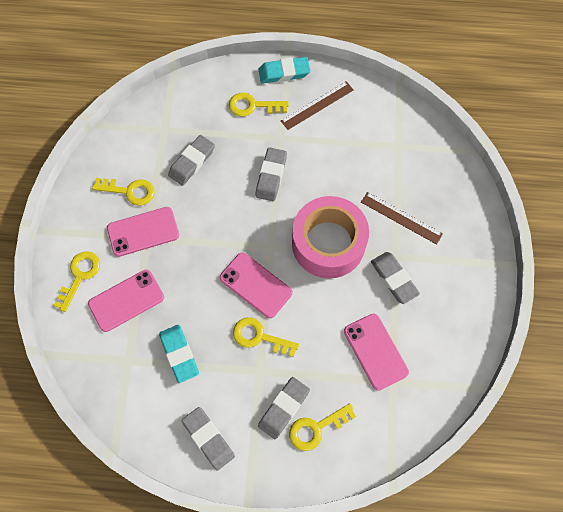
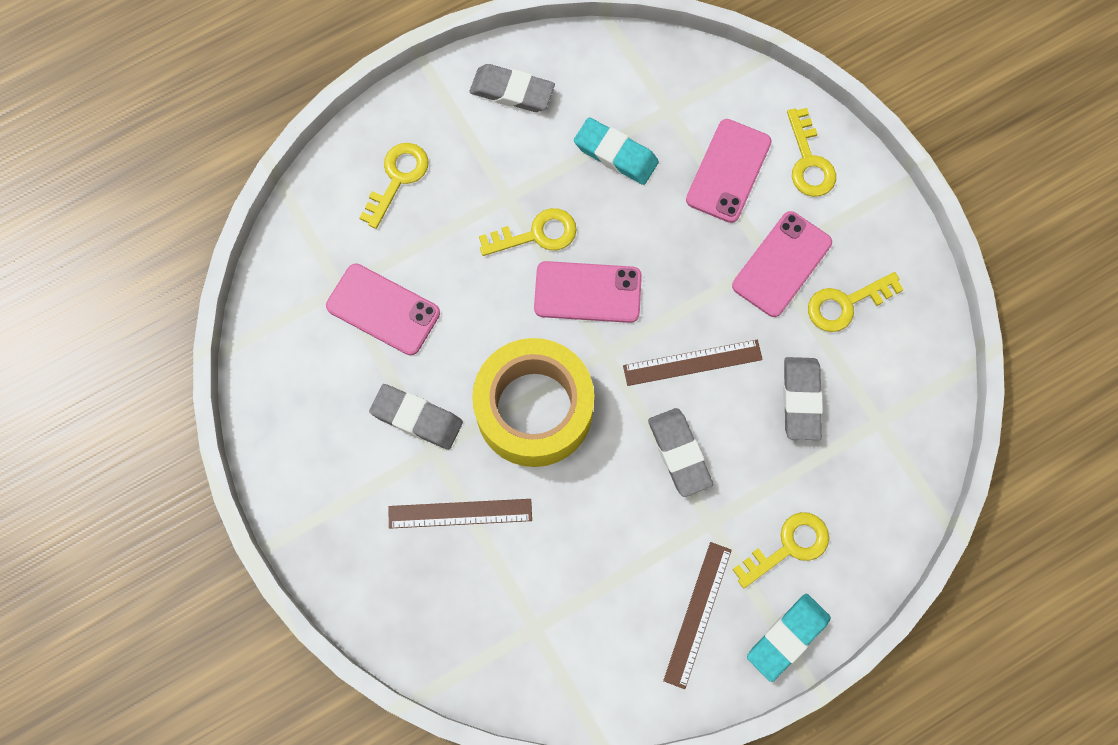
camera: 145 degrees right, 5 degrees up
grey eraser [258,377,310,439] -> none
pink tape [292,196,369,278] -> yellow tape [472,338,594,467]
none -> brown ruler [623,340,763,386]

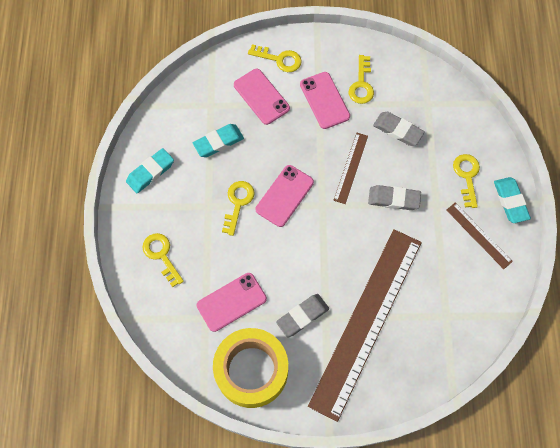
camera: 60 degrees left, 5 degrees down
brown ruler [388,499,532,529] -> brown ruler [308,229,422,422], size x2.39
grey eraser [470,64,555,112] -> turquoise eraser [126,148,174,193]
yellow tape [472,338,594,467] -> yellow tape moved to [213,328,288,408]

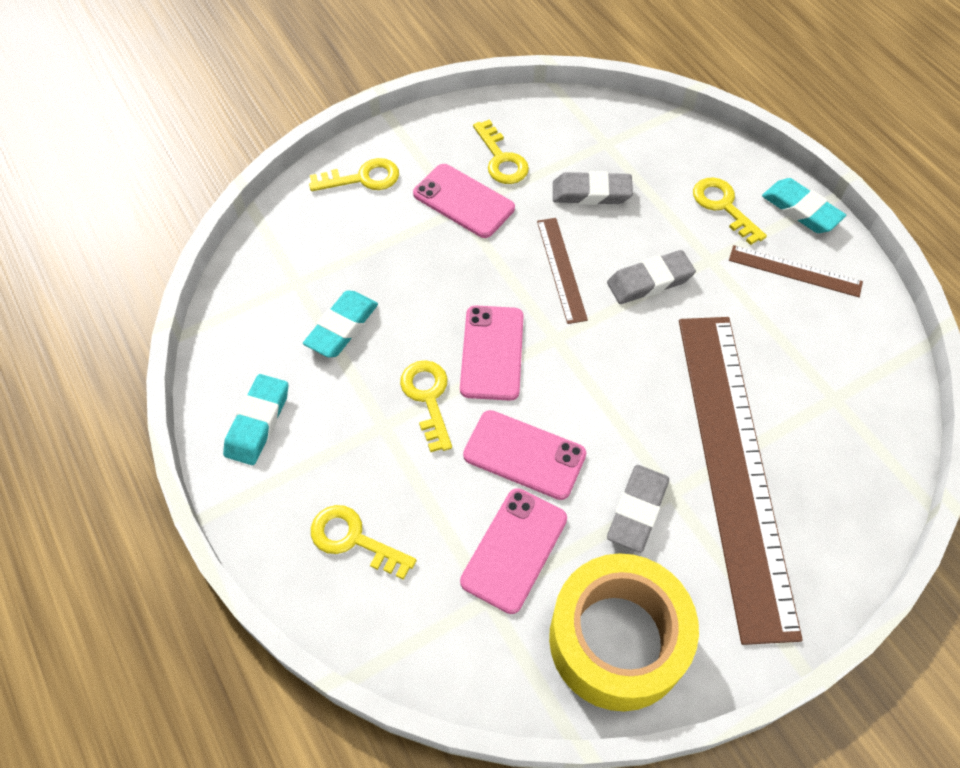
camera: 30 degrees left, 10 degrees down
pink phone [234,69,290,125] -> pink phone moved to [463,410,586,500]

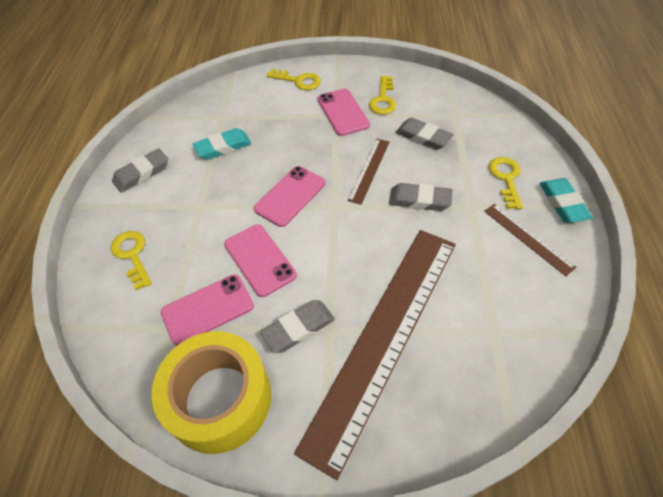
camera: 35 degrees right, 5 degrees down
turquoise eraser [223,374,288,465] -> grey eraser [112,148,168,193]
yellow key [400,360,452,452] -> none

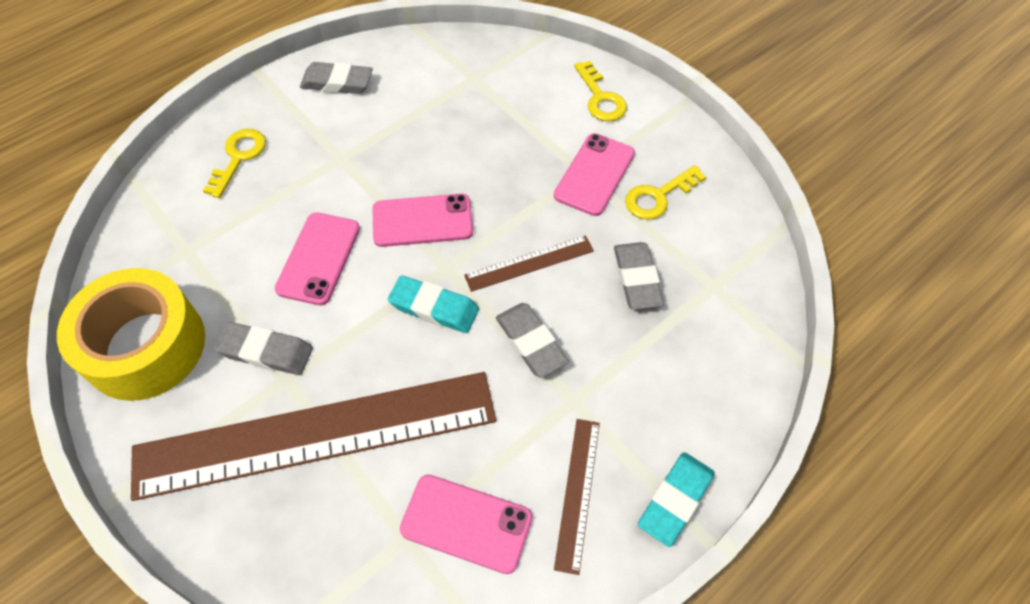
camera: 45 degrees right, 5 degrees up
pink phone [161,274,254,345] -> pink phone moved to [400,474,532,574]
turquoise eraser [193,128,252,160] -> turquoise eraser moved to [388,275,479,333]
yellow key [489,157,523,209] -> none

